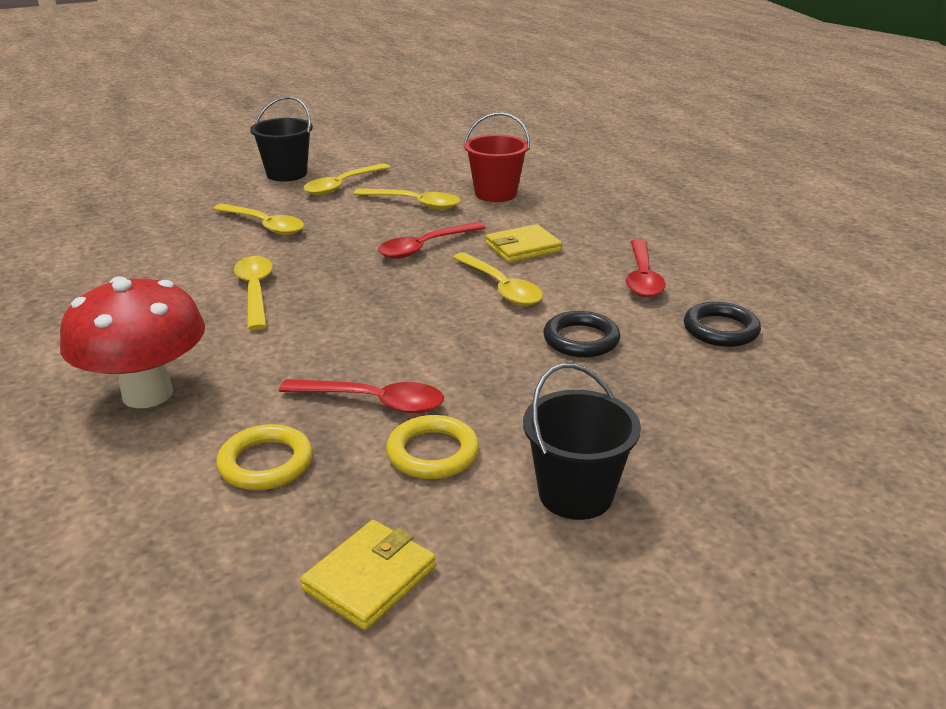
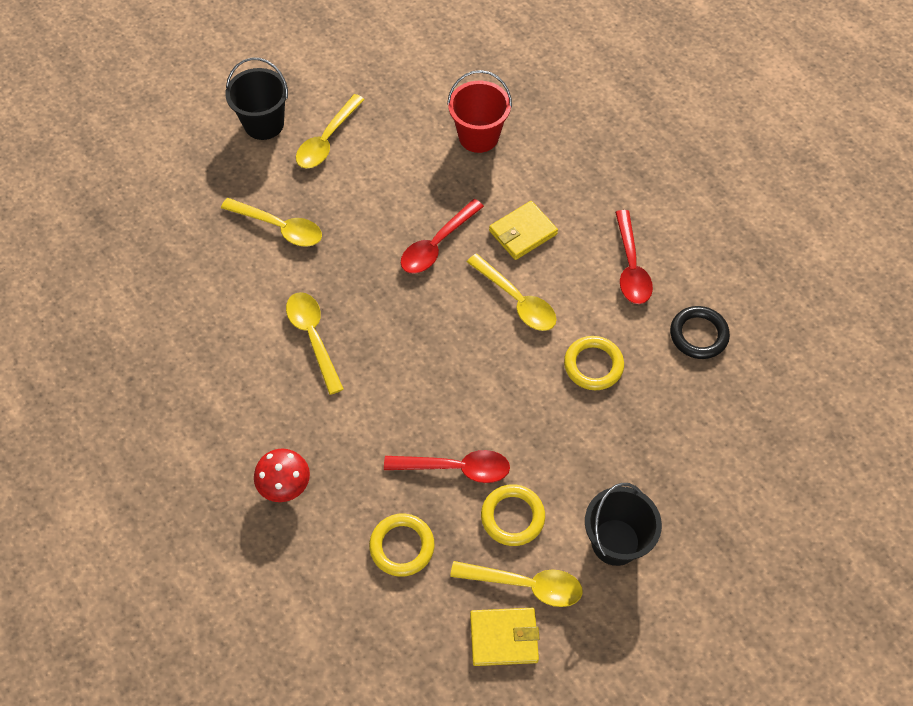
camera: 10 degrees left, 30 degrees up
red mushroom [60,276,205,408] -> red mushroom [254,448,310,502], size x0.55
yellow wallet [301,520,436,630] -> yellow wallet turned 60 degrees clockwise [470,608,539,666]
yellow spoon [353,188,460,209] -> yellow spoon moved to [450,561,583,607]
black ring [543,311,620,357] -> yellow ring [564,336,624,390]

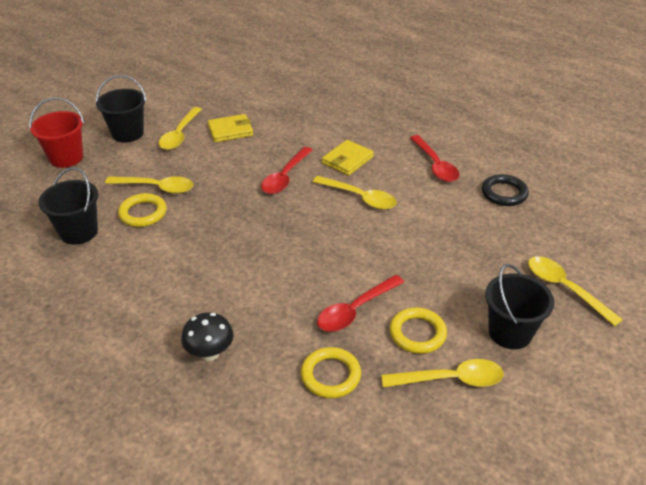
camera: 15 degrees left, 20 degrees down
red mushroom [254,448,310,502] -> black mushroom [181,312,234,361]
yellow spoon [286,292,344,395] -> yellow spoon moved to [528,256,623,326]
red spoon [384,450,510,483] -> red spoon turned 150 degrees clockwise [317,275,404,332]
red bucket [447,70,512,153] -> red bucket moved to [29,98,84,168]
yellow wallet [470,608,539,666] -> yellow wallet moved to [208,114,253,142]
yellow ring [564,336,624,390] -> yellow ring moved to [118,193,167,227]
none -> black bucket [38,167,98,245]

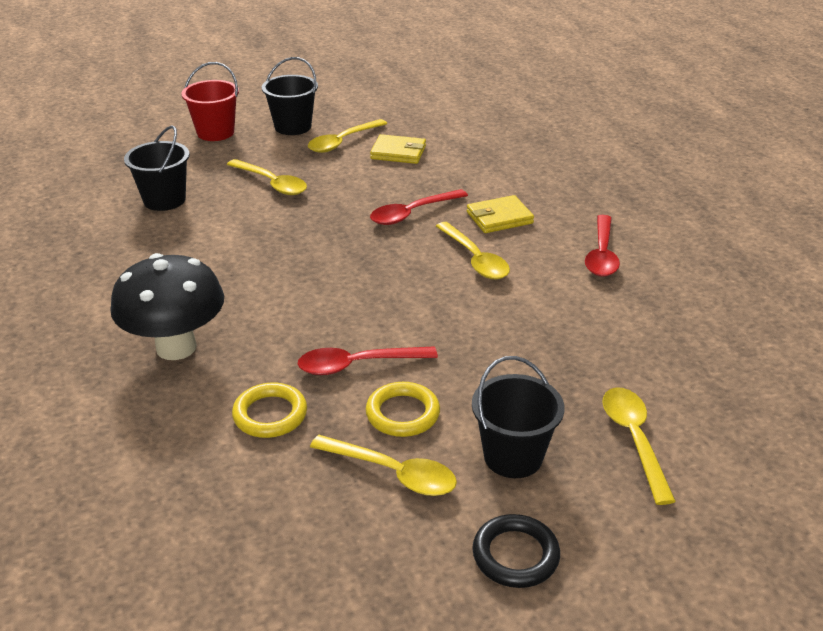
camera: 30 degrees right, 5 degrees down
yellow ring [118,193,167,227] -> none
black mushroom [181,312,234,361] -> black mushroom [110,253,224,360], size x1.82
black ring [482,174,529,206] -> black ring moved to [472,514,560,588]

